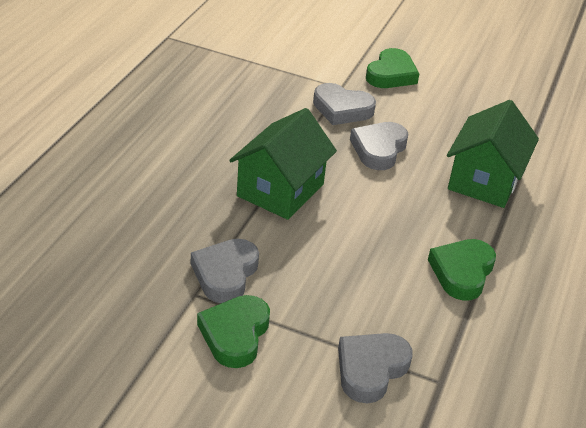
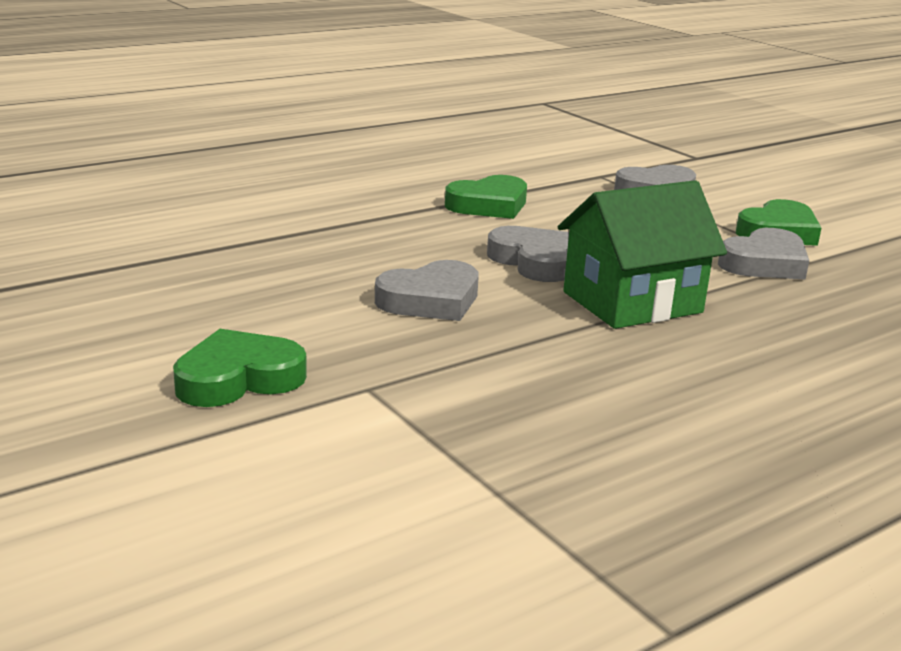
camera: 145 degrees left, 15 degrees down
grey heart [313,83,376,125] -> grey heart moved to [487,226,569,282]
green house [447,100,539,208] -> none

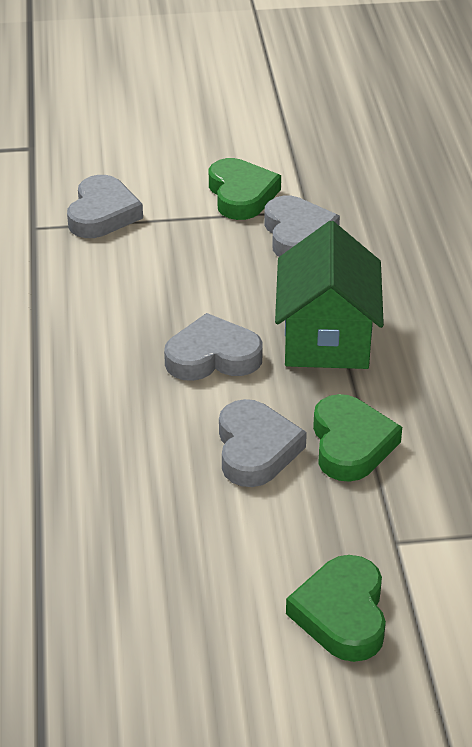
camera: 60 degrees left, 15 degrees up
green heart [445,175,527,219] -> green heart moved to [313,394,402,482]

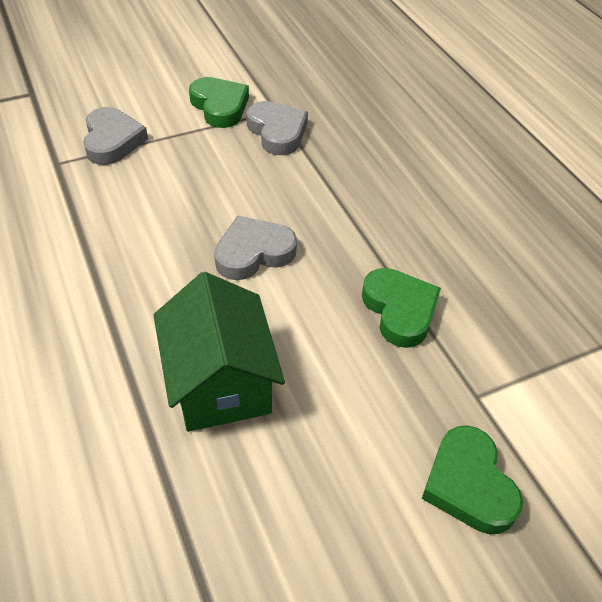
camera: 20 degrees left, 10 degrees up
grey heart [219,399,307,487] -> none
green house [275,221,384,369] -> green house moved to [153,272,285,432]

